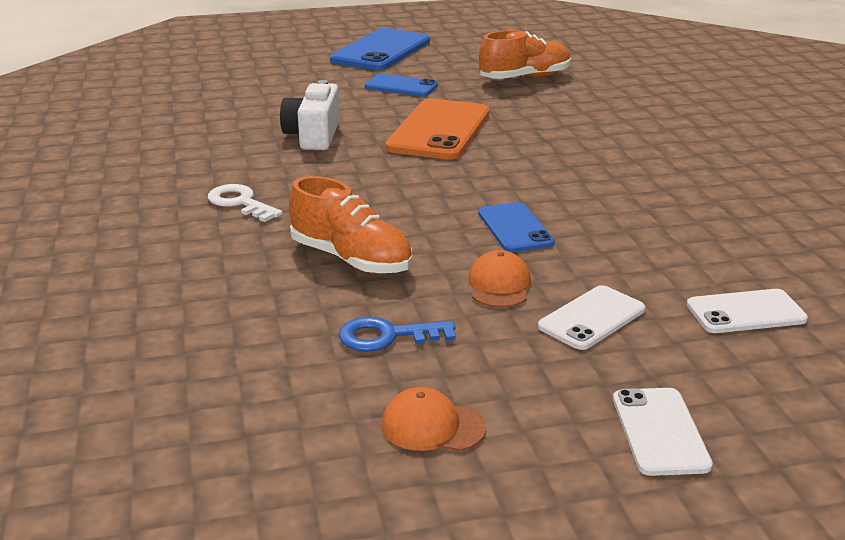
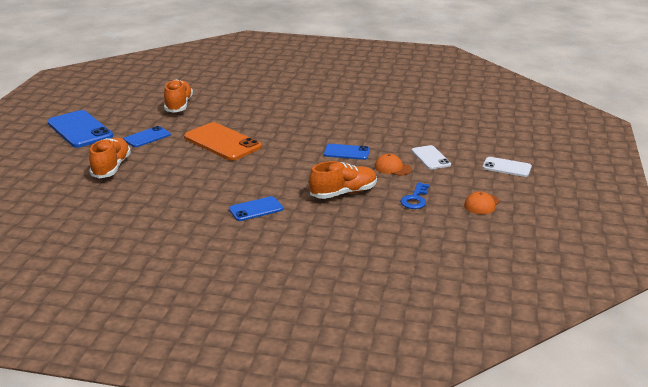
camera: 65 degrees left, 0 degrees up
white key [208,184,283,222] -> blue phone [229,196,283,221]
white camera [280,80,340,150] -> none
white phone [687,289,808,333] -> none
none -> orange shoe [89,137,131,178]

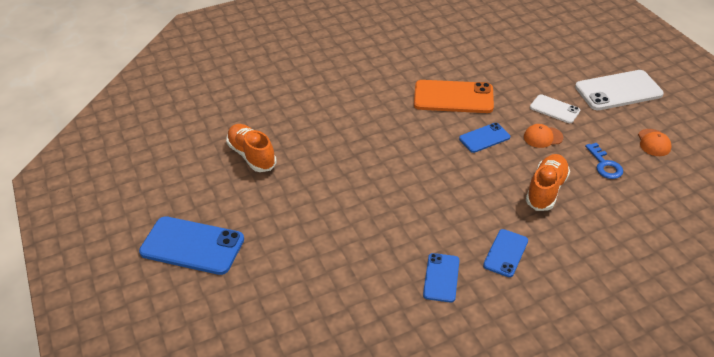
camera: 35 degrees left, 15 degrees up
orange shoe [89,137,131,178] -> none
blue phone [124,126,171,147] -> blue phone moved to [423,253,459,303]
orange phone [184,122,262,161] -> orange phone moved to [414,80,494,113]
white phone [482,157,532,177] -> white phone [575,70,664,110], size x1.77

